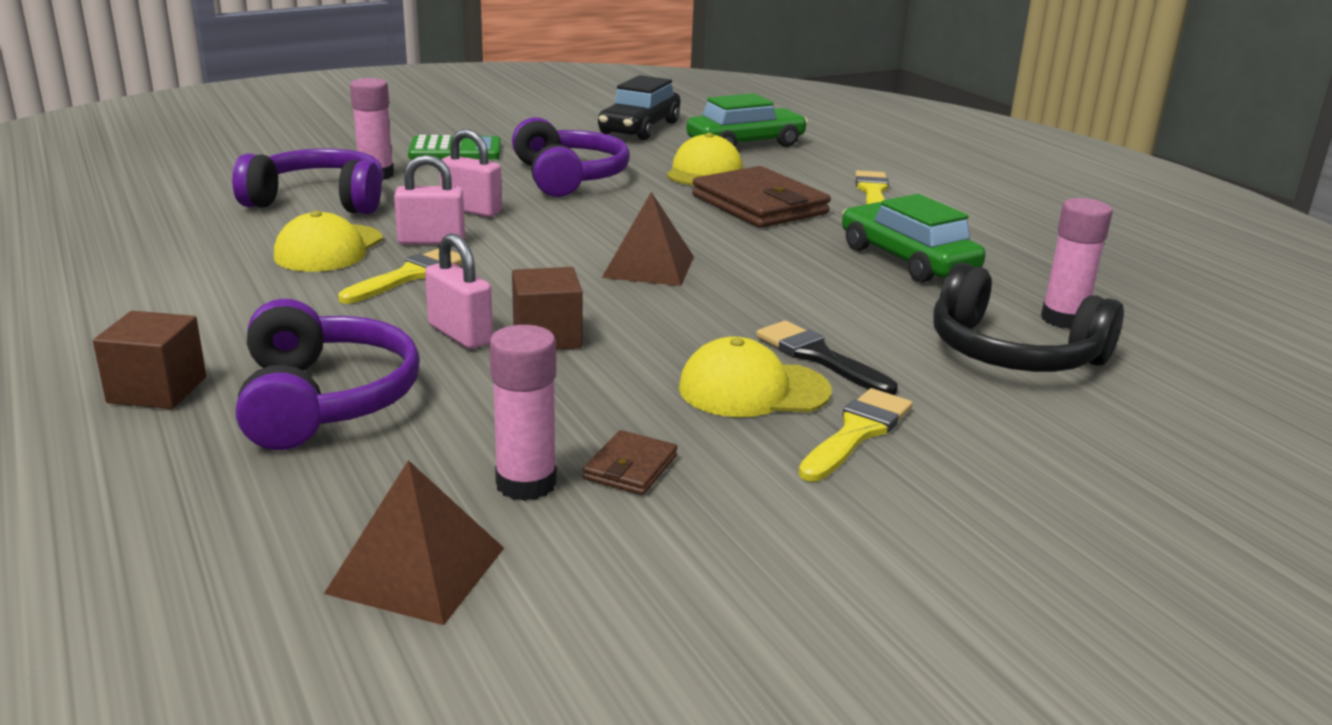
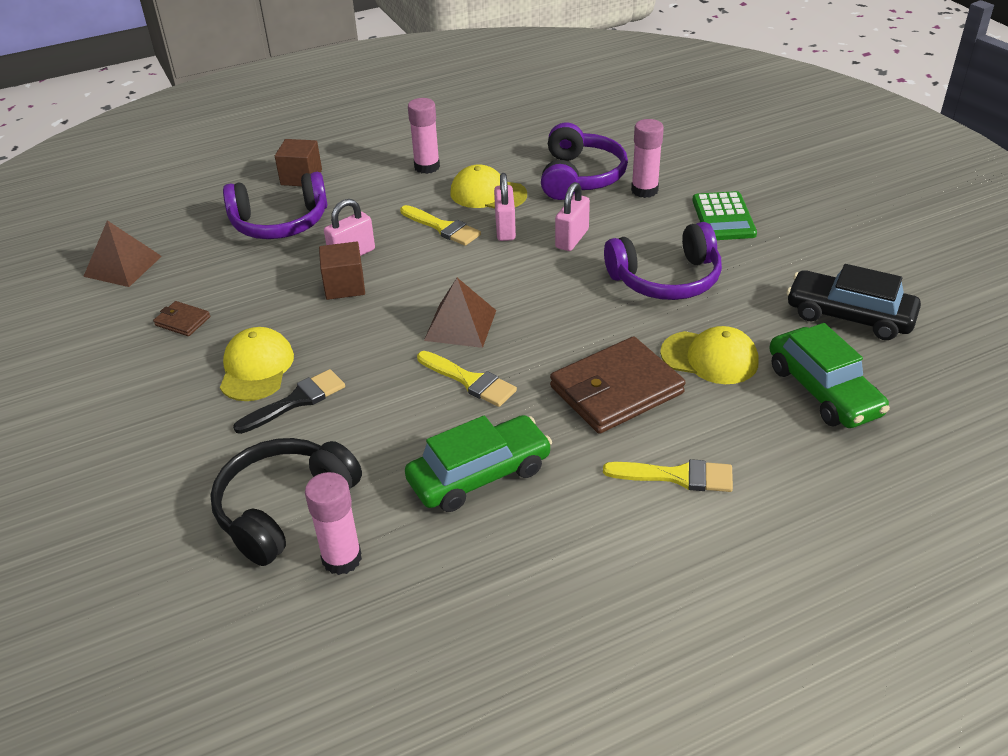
camera: 95 degrees right, 15 degrees up
pink glue stick [489,325,557,501] -> pink glue stick moved to [408,98,440,174]
yellow brush [798,388,913,482] -> yellow brush moved to [417,351,517,407]

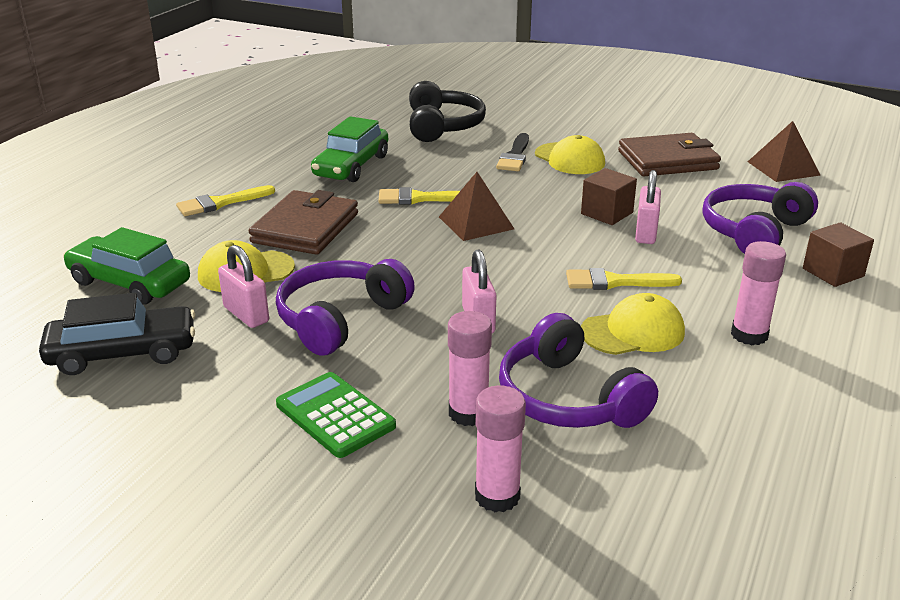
camera: 140 degrees right, 10 degrees down
brown wallet [153,301,210,336] -> brown wallet [618,133,721,176], size x2.20
pink glue stick [305,472,362,575] -> pink glue stick moved to [475,386,526,512]
pink padlock [494,173,516,241] -> pink padlock moved to [218,245,269,328]

